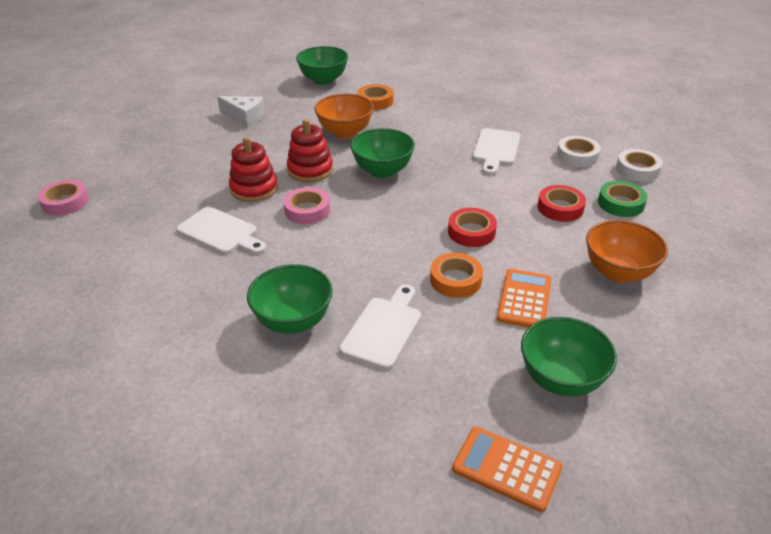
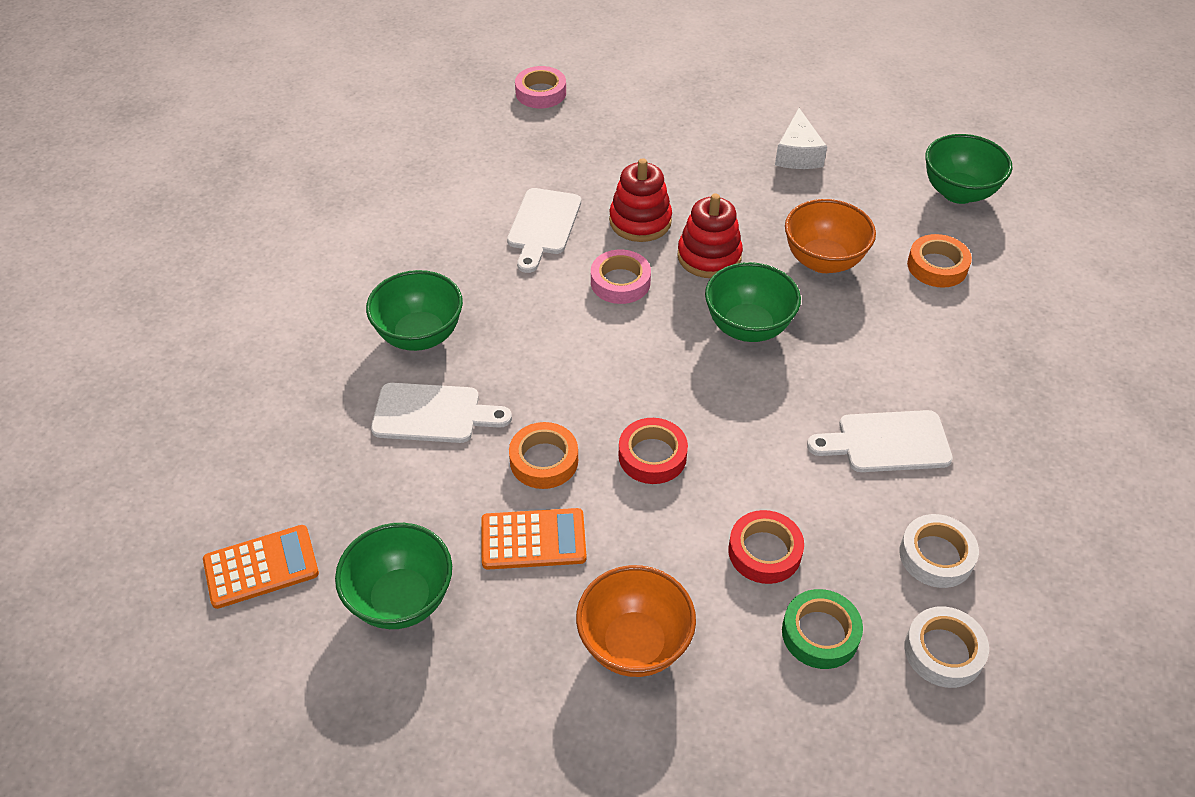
camera: 70 degrees right, 10 degrees up
orange calculator [452,427,562,512] -> orange calculator turned 60 degrees clockwise [203,525,319,609]

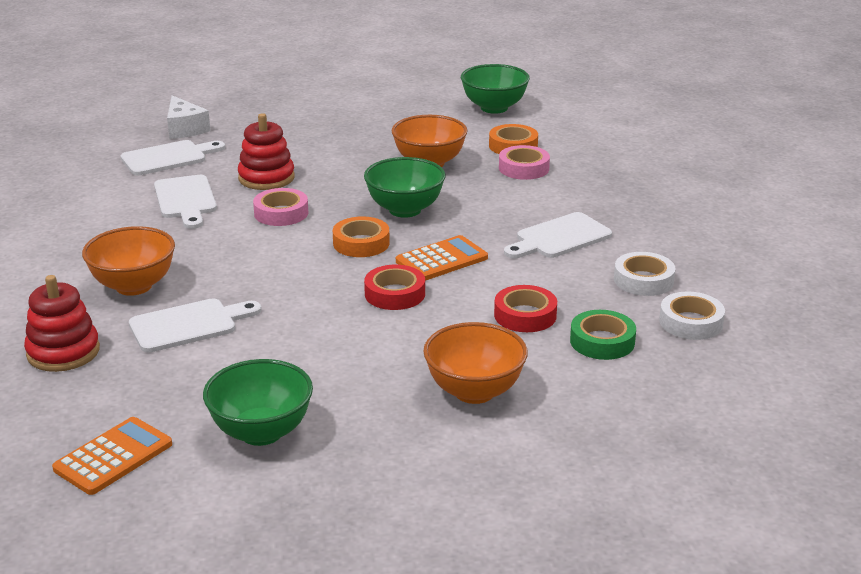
camera: 30 degrees left, 20 degrees down
green bowl [366,270,463,351] -> orange bowl [82,226,175,296]
orange calculator [481,508,586,570] -> orange calculator moved to [396,235,488,281]
orange tape [509,422,578,489] -> orange tape moved to [333,216,390,257]
pink tape [515,66,566,108] -> pink tape moved to [499,145,550,180]
red stacking toy [677,193,743,278] -> red stacking toy moved to [24,275,100,372]
white cheese [775,108,827,169] -> white cheese moved to [167,95,210,139]
none -> white cutting board [121,140,225,175]

